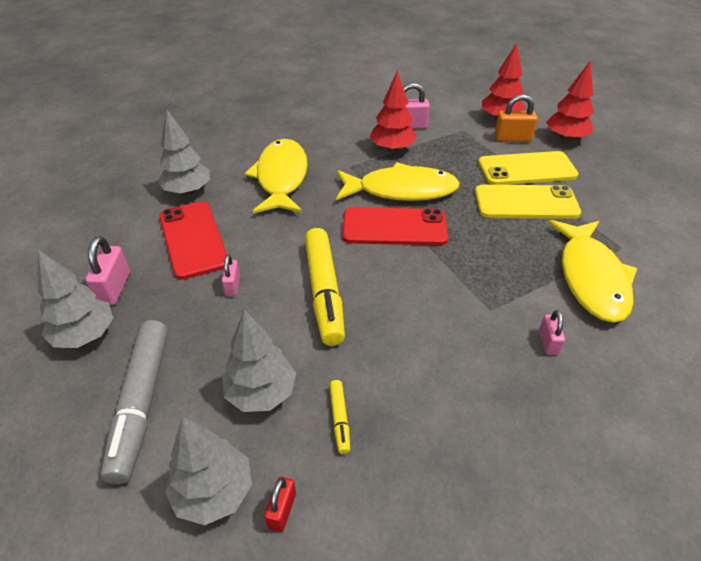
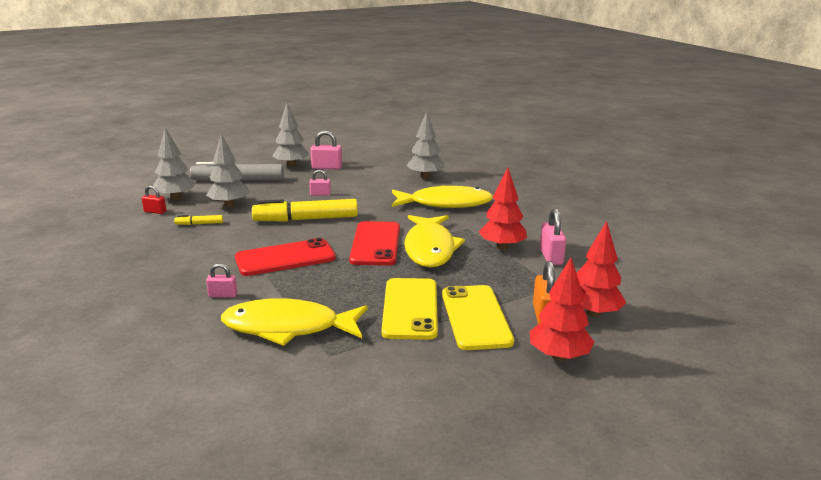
camera: 90 degrees right, 20 degrees down
red phone [159,201,227,280] -> red phone moved to [235,238,336,276]

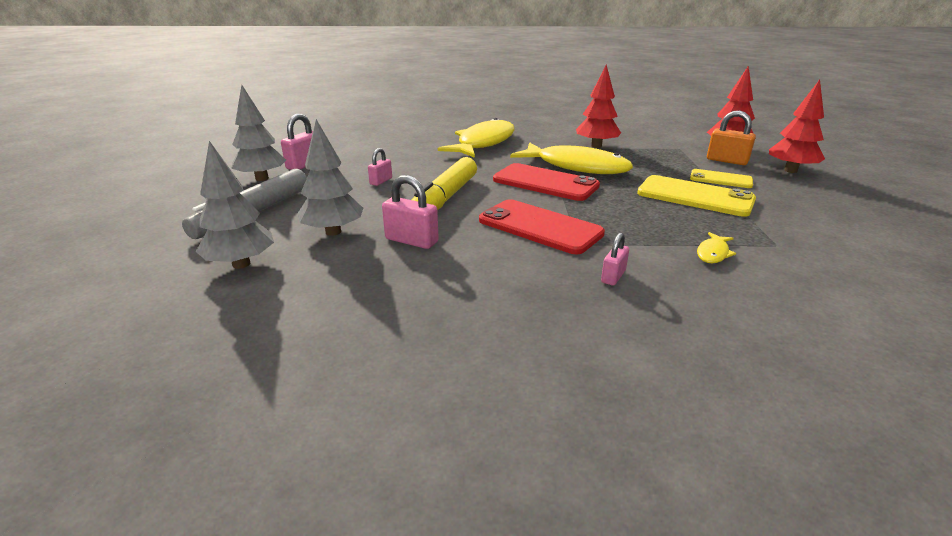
camera: 60 degrees left, 5 degrees up
red padlock [142,186,166,214] -> none
yellow marker [174,215,223,225] -> none
yellow fish [221,298,368,346] -> yellow fish [697,232,736,263], size x0.40
red phone [235,238,336,276] -> red phone turned 60 degrees counterclockwise [479,199,605,254]
grey tree [406,111,445,179] -> none
yellow phone [442,285,514,350] -> yellow phone [690,169,753,188], size x0.58
pink padlock [540,208,566,265] -> pink padlock moved to [382,175,439,249]

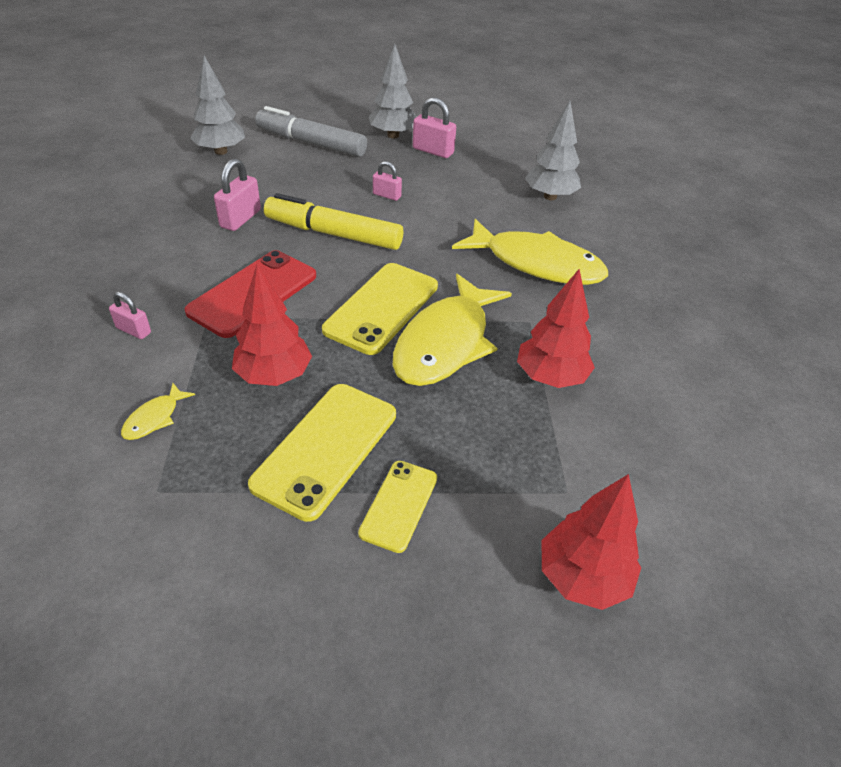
camera: 85 degrees right, 15 degrees up
grey tree [297,119,363,236] -> grey tree moved to [525,101,581,200]
red phone [493,163,600,201] -> yellow phone [322,263,438,355]
yellow fish [697,232,736,263] -> yellow fish turned 90 degrees counterclockwise [121,383,195,440]
orange padlock [707,111,756,165] -> none
red tree [769,79,825,173] -> red tree moved to [232,264,312,386]

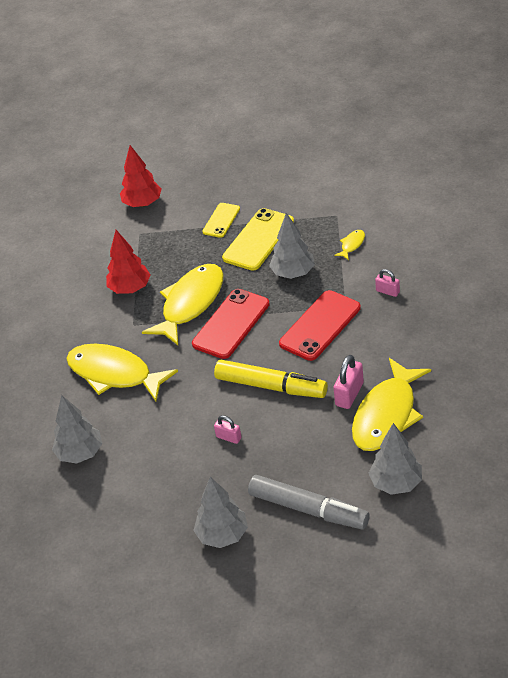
camera: 170 degrees left, 0 degrees up
red tree [232,264,312,386] -> grey tree [269,213,315,279]
yellow phone [322,263,438,355] -> red phone [192,289,270,359]
pink padlock [413,97,456,158] -> none
none -> yellow fish [352,358,431,451]

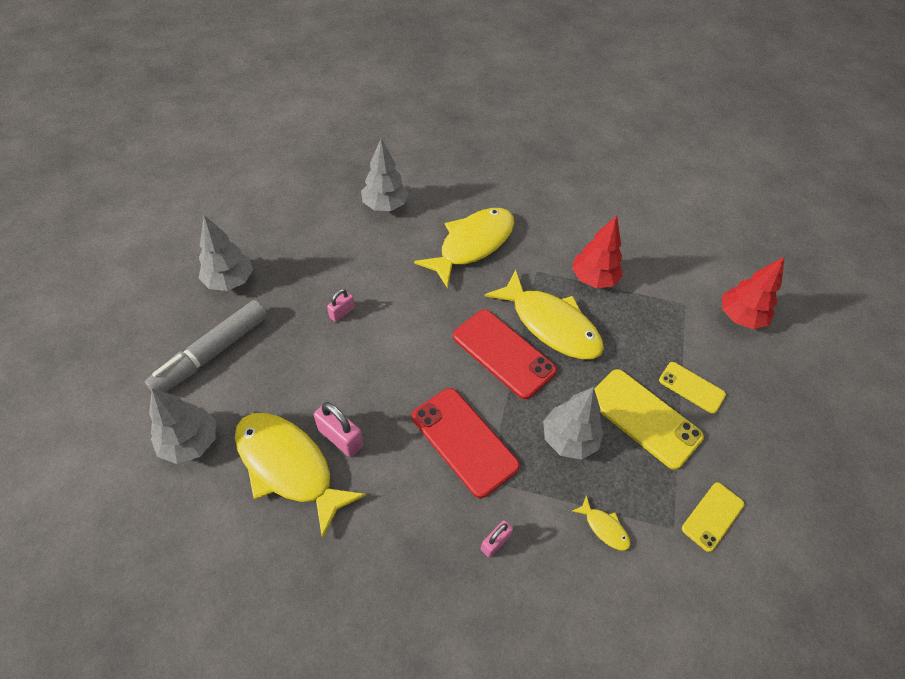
camera: 95 degrees right, 10 degrees up
yellow marker [214,360,328,398] -> none
none -> yellow phone [682,482,744,552]

